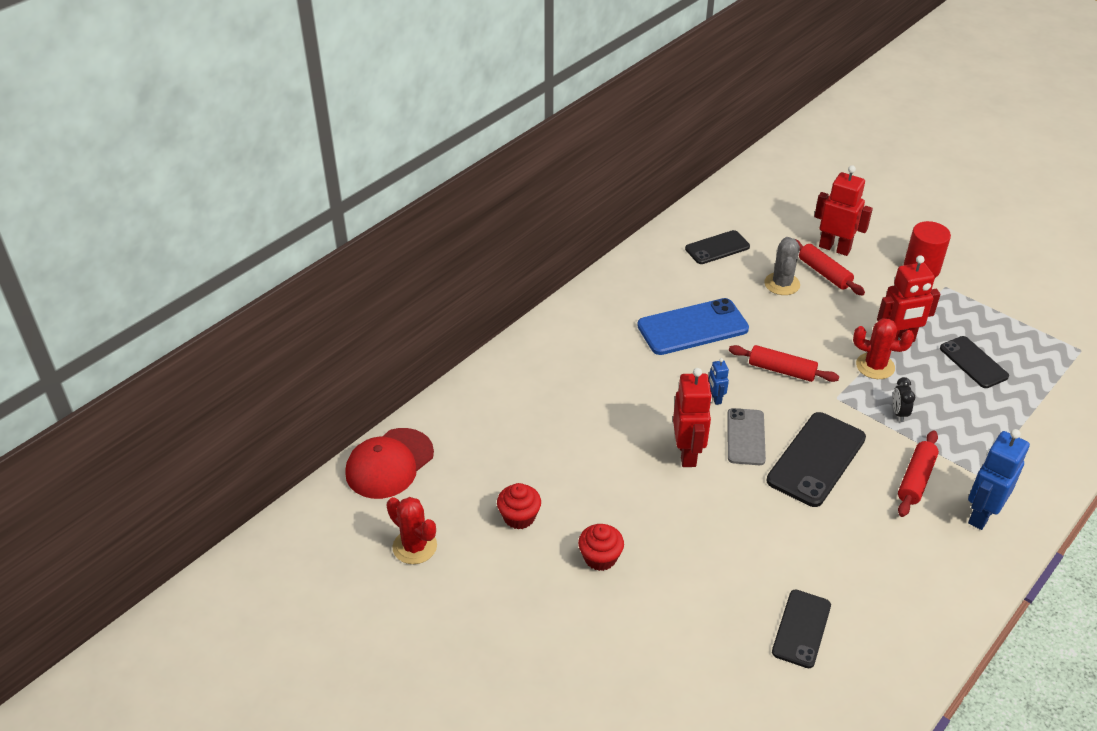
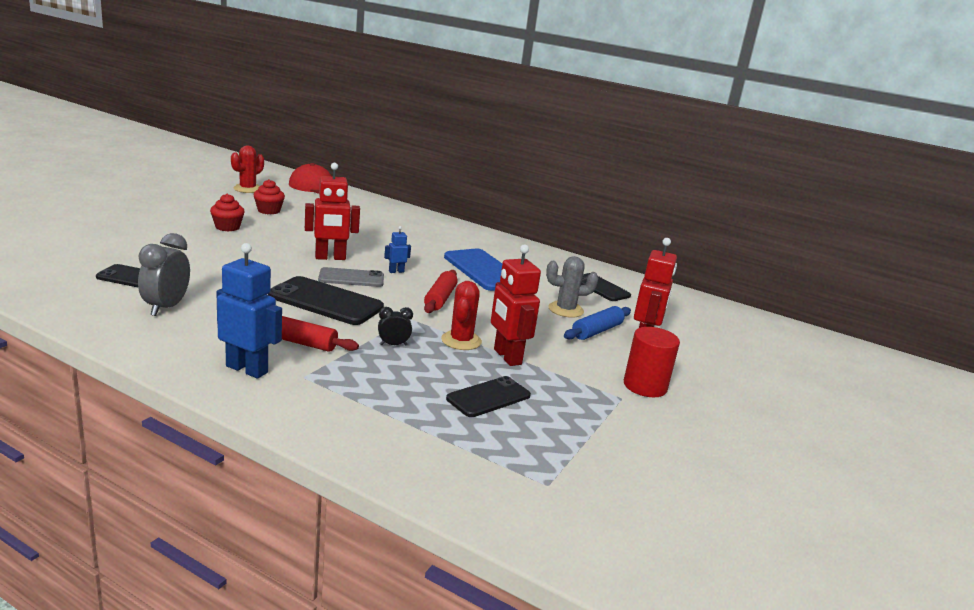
camera: 75 degrees right, 20 degrees down
red rolling pin [796,239,865,295] -> blue rolling pin [564,306,631,340]
none -> grey clock [138,233,190,316]

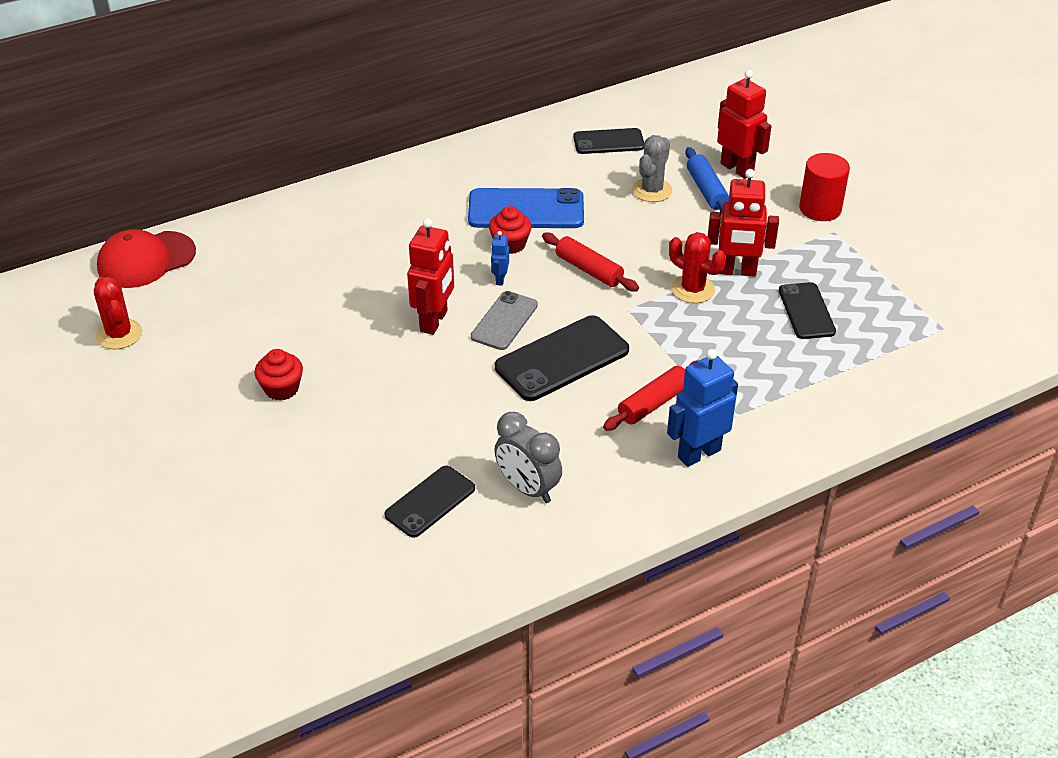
camera: 55 degrees left, 20 degrees up
red cupcake [254,179,285,214] -> red cupcake moved to [489,206,532,254]
black clock [378,307,413,346] -> none

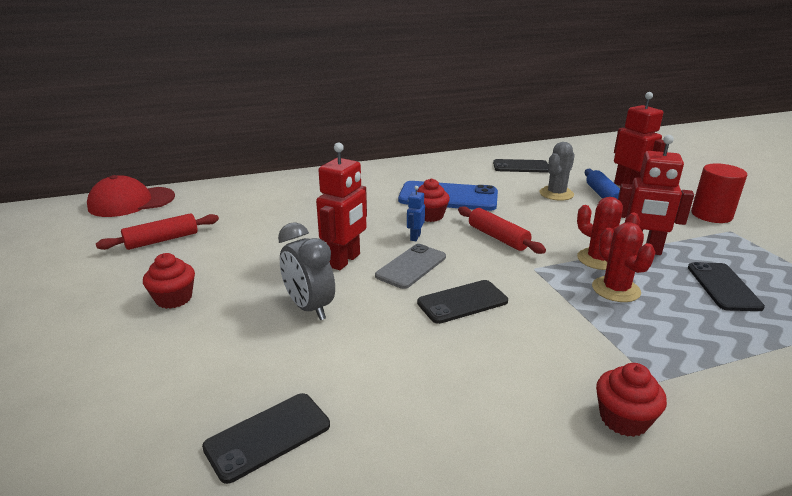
camera: 10 degrees right, 15 degrees down
red cactus [94,277,142,349] -> red cactus moved to [592,222,655,302]
grey clock [494,412,562,503] -> grey clock moved to [278,222,335,320]
black phone [495,315,629,401] -> black phone [417,280,508,324], size x0.63
red rolling pin [603,360,699,431] -> red rolling pin moved to [96,213,219,250]
blue robot [667,349,738,467] -> red cupcake [596,363,667,437]

